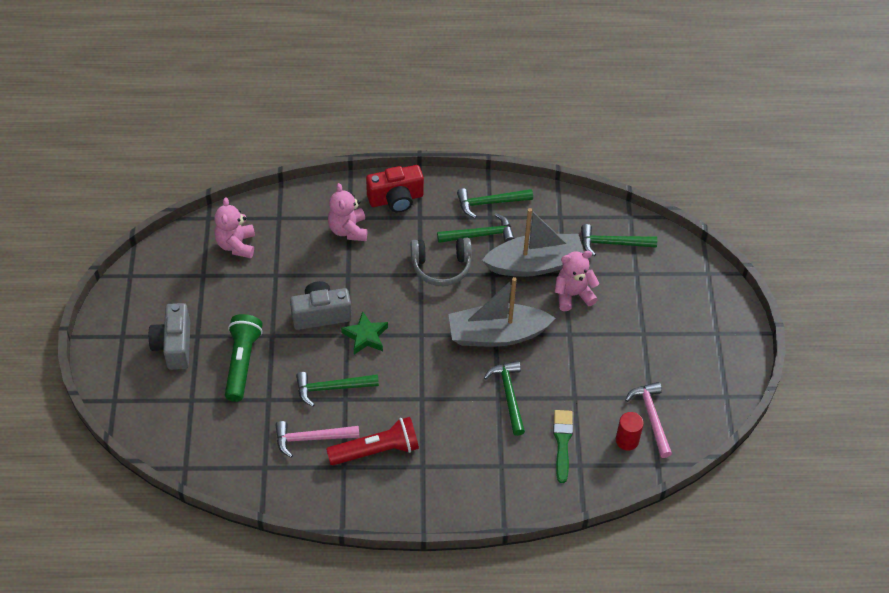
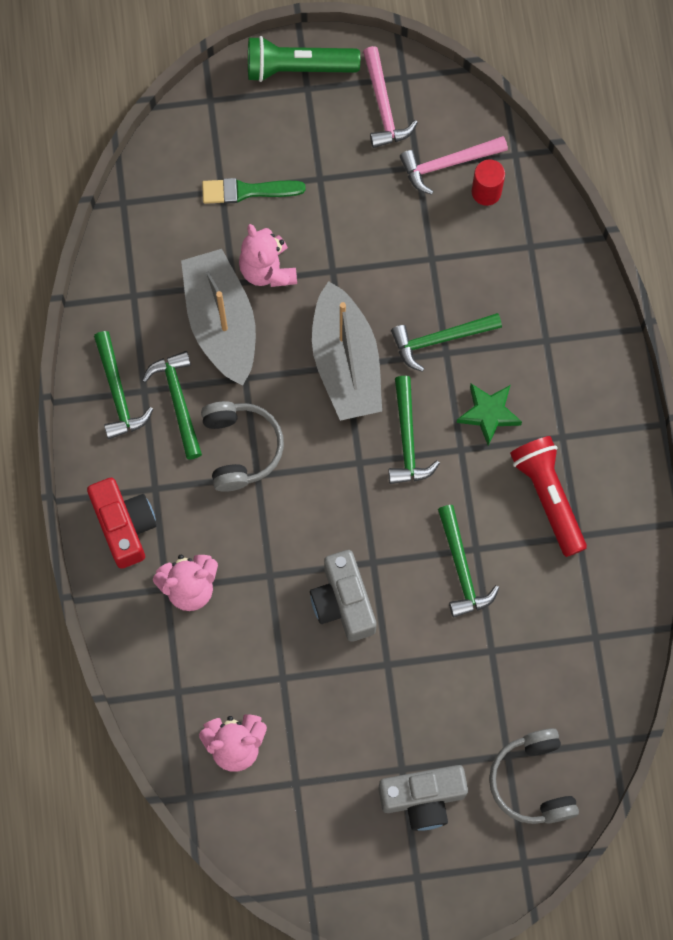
camera: 95 degrees left, 20 degrees up
green flashlight [225,314,263,402] -> green flashlight moved to [248,36,360,82]
pink hammer [275,421,359,457] -> pink hammer moved to [363,46,418,148]
green star [341,311,388,355] -> green star moved to [457,384,522,446]
green brush [553,410,573,483] -> green brush moved to [202,178,306,204]
green hammer [581,224,657,256] -> green hammer moved to [388,376,440,484]
none -> grey headphones [489,728,579,824]

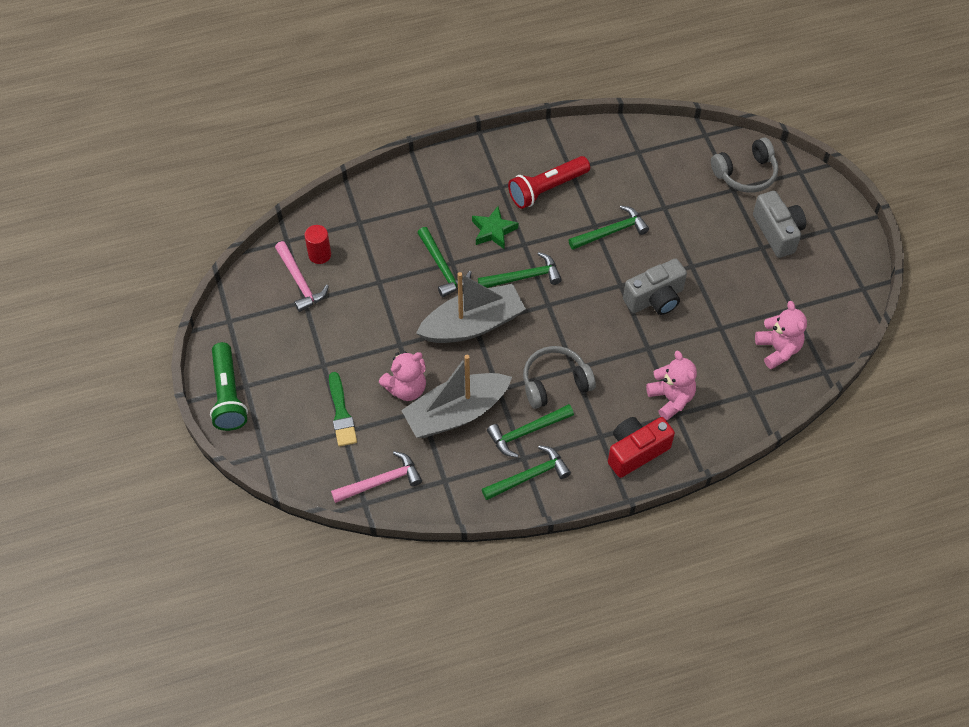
camera: 100 degrees left, 15 degrees down
pink hammer [363,46,418,148] -> pink hammer moved to [331,451,422,503]

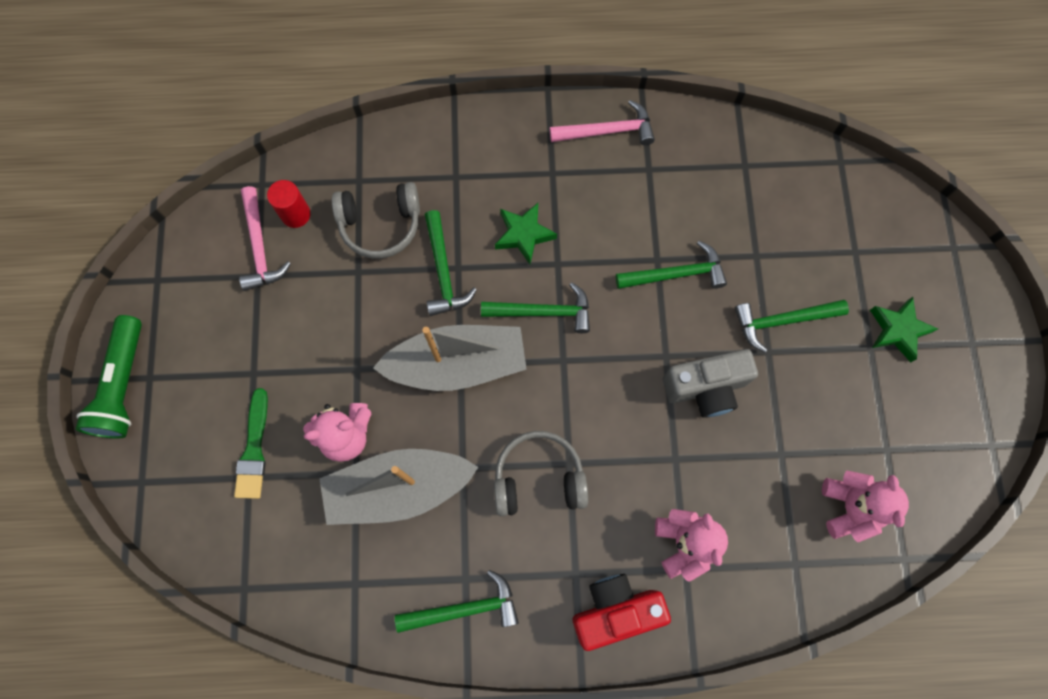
camera: 15 degrees right, 15 degrees up
pink hammer [331,451,422,503] -> pink hammer moved to [550,100,655,145]
green hammer [487,404,574,458] -> green hammer moved to [734,300,849,352]
red flashlight [508,156,590,209] -> none
grey headphones [711,138,778,193] -> grey headphones moved to [332,182,420,259]
grey camera [753,191,806,258] -> green star [870,297,938,362]

